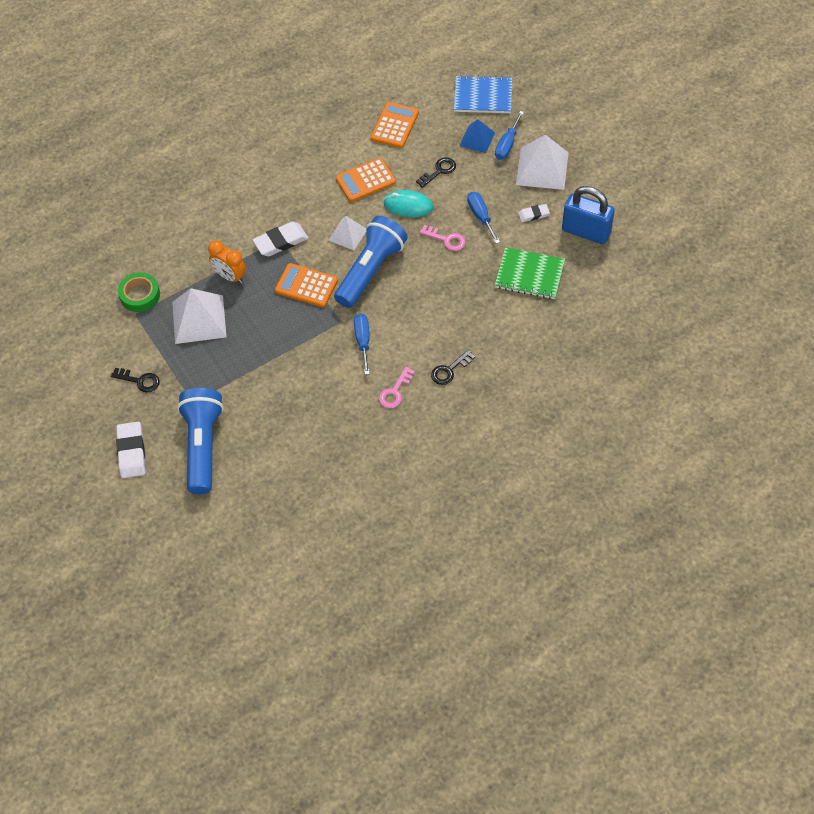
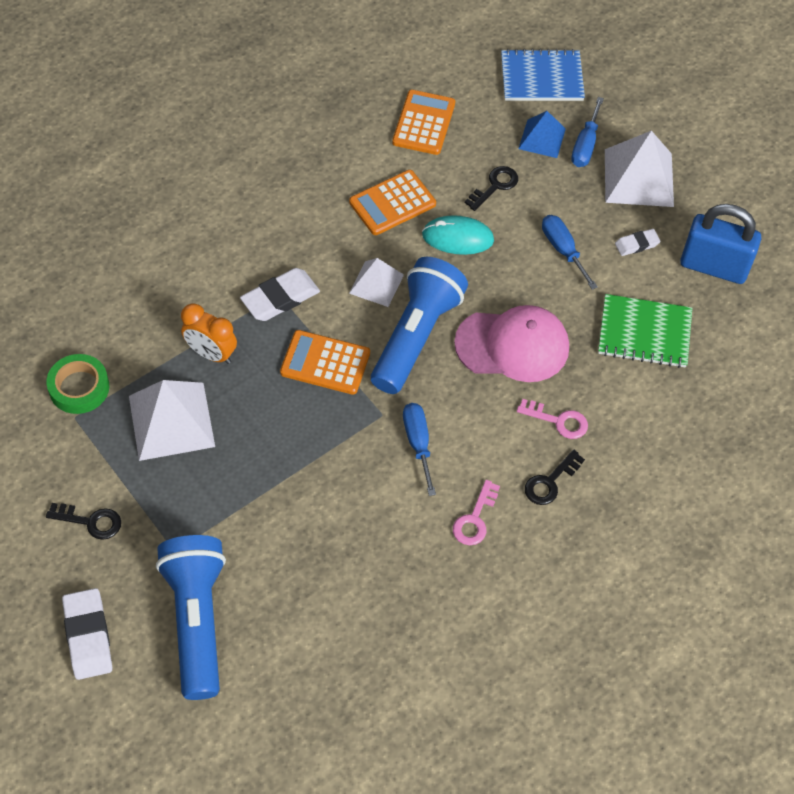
camera: 10 degrees left, 0 degrees up
pink key [420,225,466,251] -> pink key moved to [517,399,588,439]
none -> pink cap [454,305,569,382]

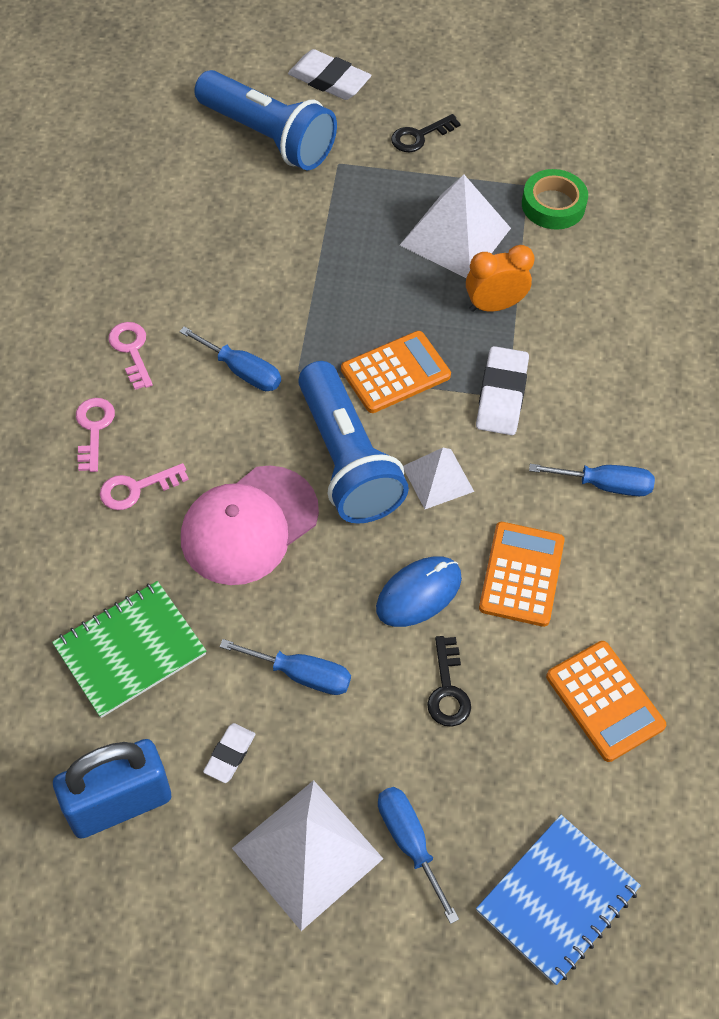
camera: 135 degrees right, 0 degrees up
turquoise mouse [422,215,494,255] -> blue mouse [376,557,462,627]
blue pyramid [518,111,566,158] -> none
black key [525,450,585,505] -> pink key [76,398,115,472]
none -> blue screwdriver [529,464,655,496]

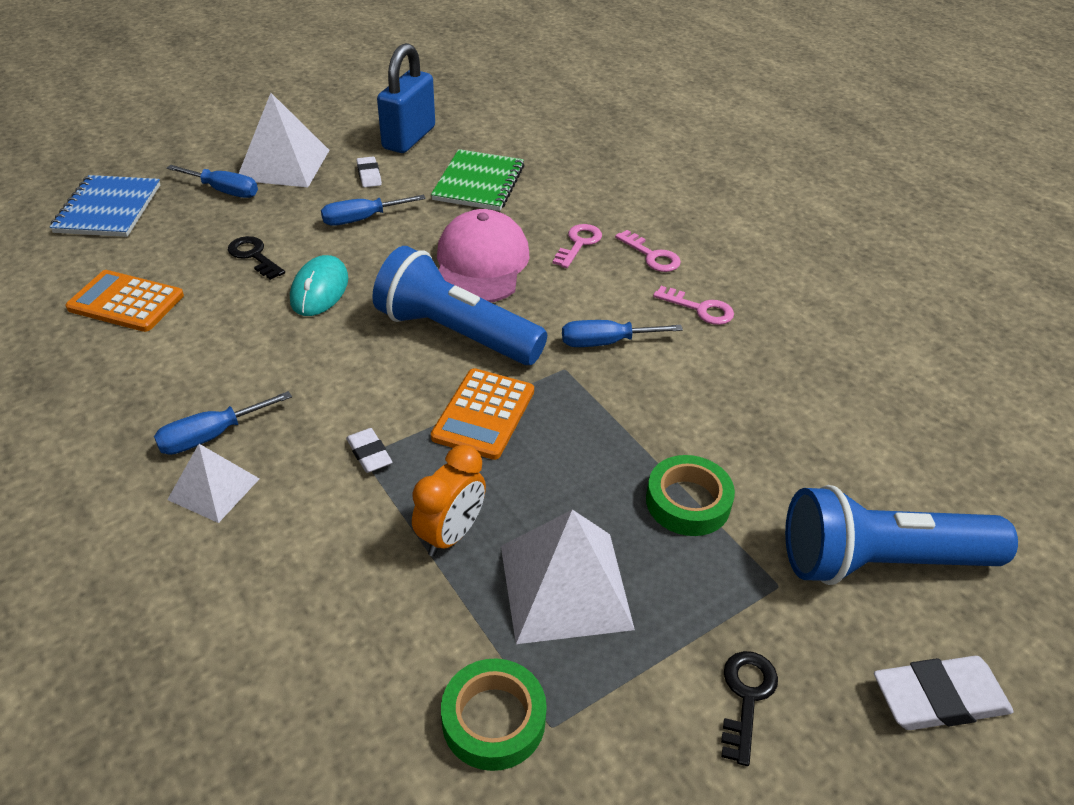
camera: 140 degrees right, 15 degrees down
blue mouse [376,557,462,627] -> turquoise mouse [290,255,348,316]
white pyramid [403,448,474,509] -> white pyramid moved to [167,444,260,523]
white eraser [476,346,529,435] -> white eraser [346,428,393,473], size x0.57
orange calculator [479,522,565,627] -> none
none -> green tape [646,455,735,536]

